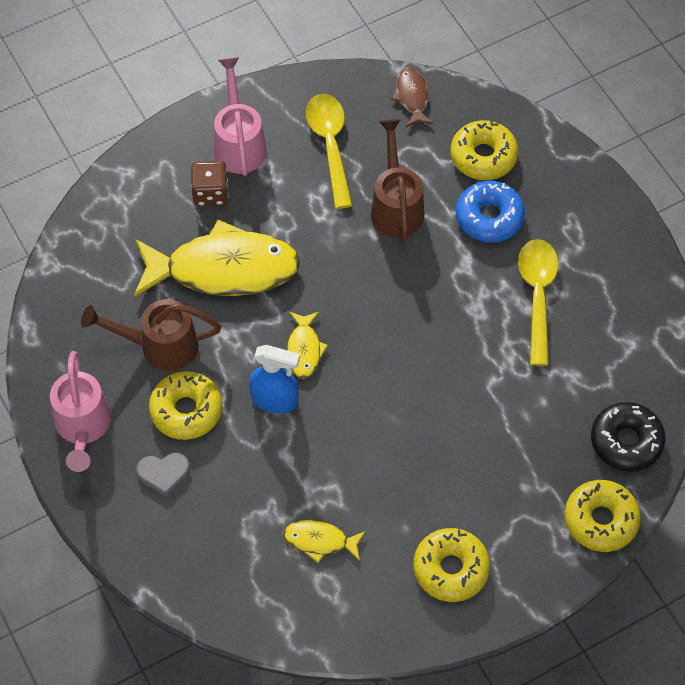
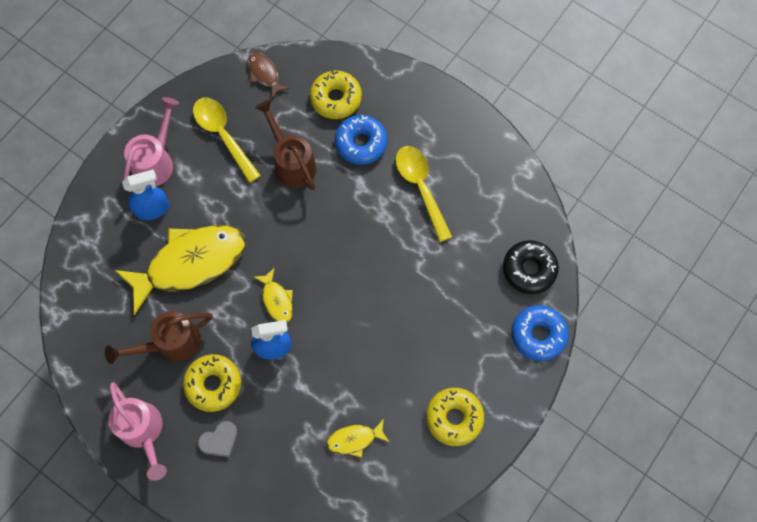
camera: 25 degrees left, 10 degrees up
brown dice [191,161,229,206] -> blue spray bottle [122,169,170,220]
pink watering can [214,57,267,176] -> pink watering can turned 60 degrees clockwise [123,97,179,191]
yellow donut [565,480,641,552] -> blue donut [511,305,569,361]

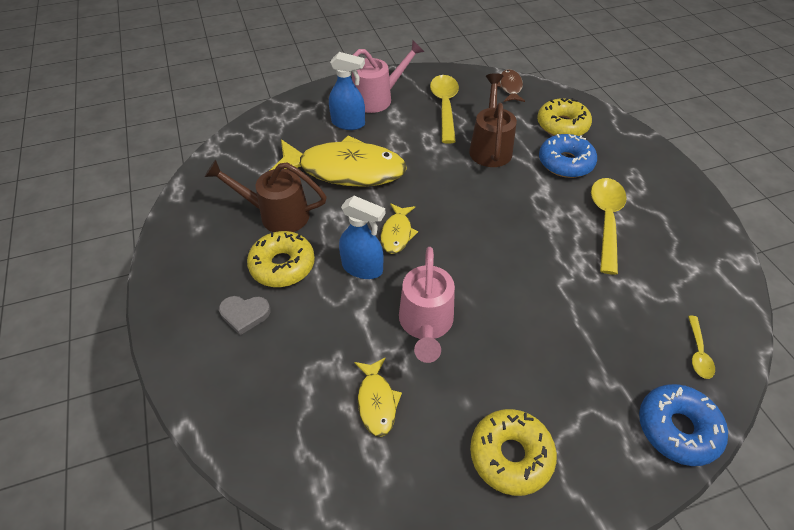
camera: 35 degrees right, 20 degrees down
pink watering can [108,382,167,481] -> pink watering can moved to [399,247,455,363]
yellow fish [327,419,389,458] -> yellow fish turned 120 degrees counterclockwise [354,358,402,437]
black donut [503,240,559,294] -> yellow spoon [688,316,715,379]

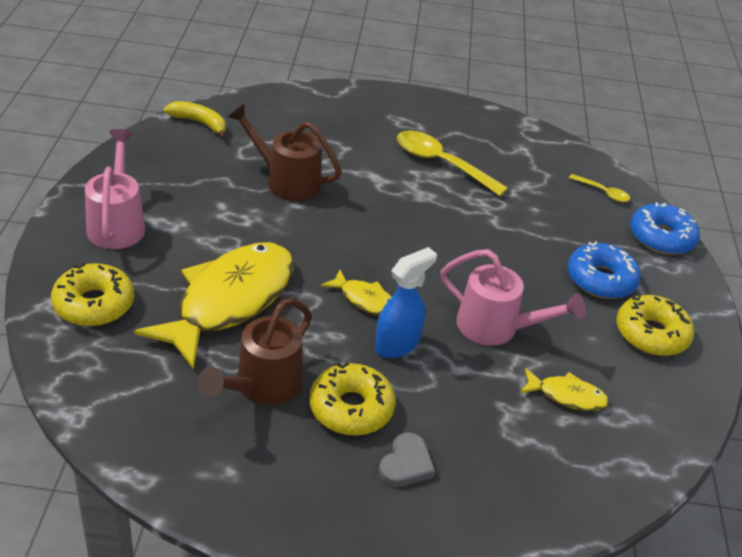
camera: 70 degrees left, 10 degrees down
blue spray bottle [329,52,365,130] -> none
yellow spoon [430,75,459,144] -> none
brown fish [497,69,525,102] -> yellow banana [164,101,226,139]
yellow donut [537,98,592,136] -> yellow donut moved to [51,263,134,326]
blue donut [539,134,597,178] -> blue donut moved to [567,242,641,299]

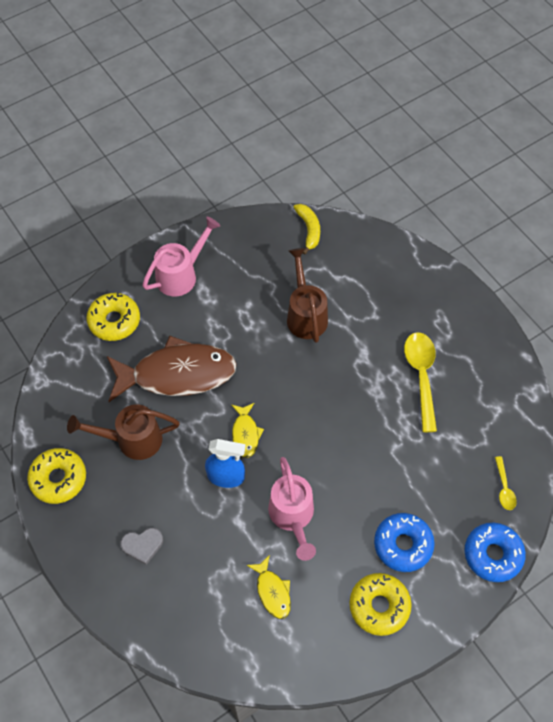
camera: 55 degrees right, 20 degrees up
yellow fish [134,242,294,369] -> brown fish [107,336,237,402]
yellow donut [309,362,396,436] -> yellow donut moved to [27,448,86,504]

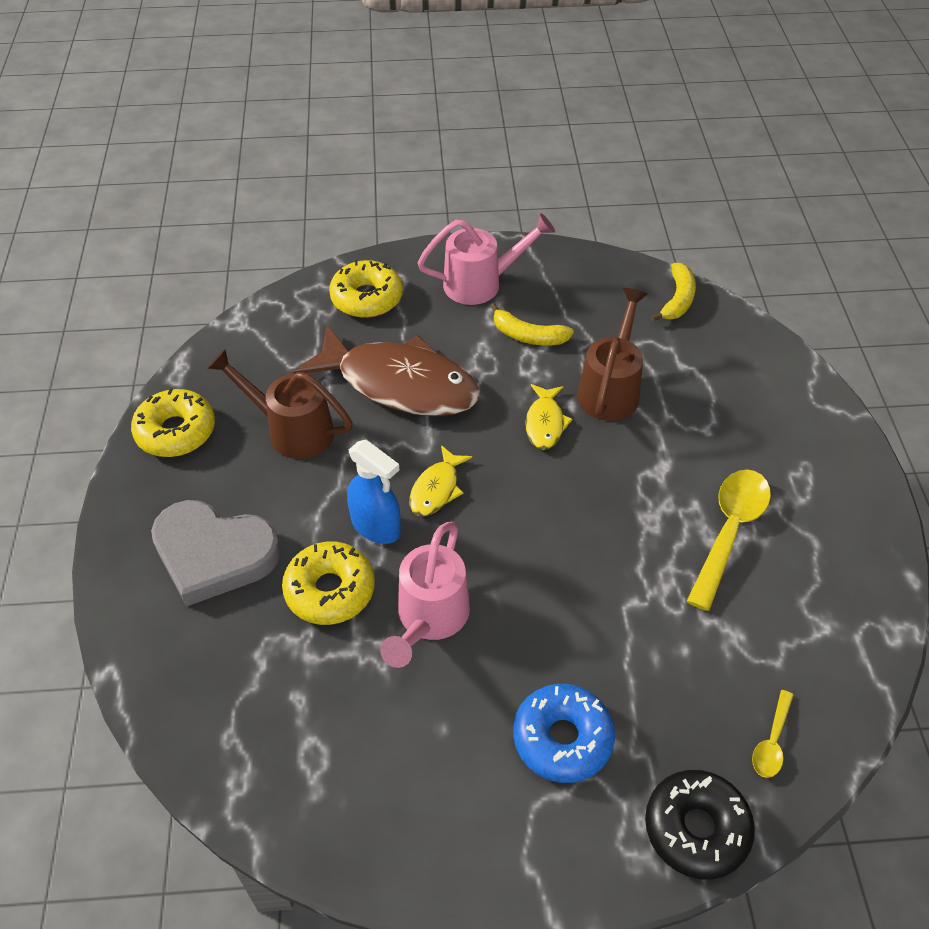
camera: 30 degrees right, 10 degrees down
grey heart [120,528,163,565] -> grey heart [151,500,281,607], size x2.05
yellow fish [247,555,291,619] -> yellow fish moved to [525,384,572,450]
yellow donut [349,573,412,636] -> yellow donut moved to [282,542,375,625]
blue donut [464,523,526,582] -> black donut [645,770,755,879]
none -> yellow banana [490,303,574,345]

